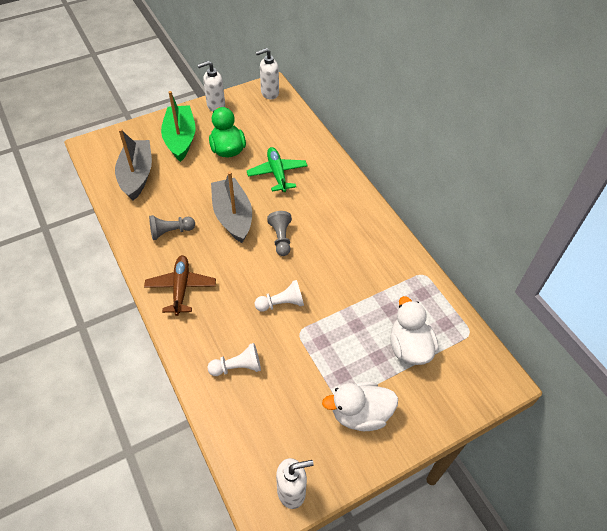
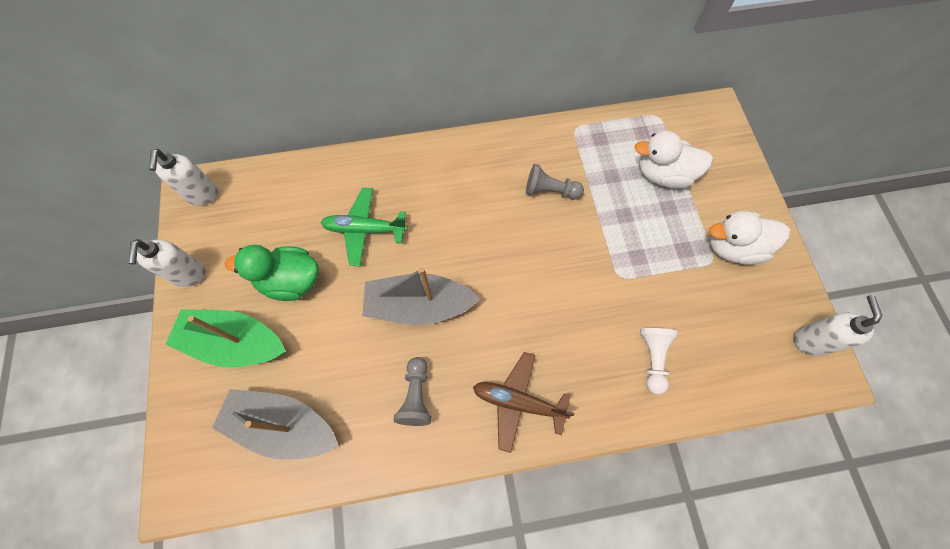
camera: 70 degrees left, 15 degrees up
white pawn [255,280,304,312] -> none
grey pawn [267,211,292,256] -> grey pawn moved to [526,164,584,200]
white duck [322,382,398,431] -> white duck turned 75 degrees clockwise [710,211,790,265]

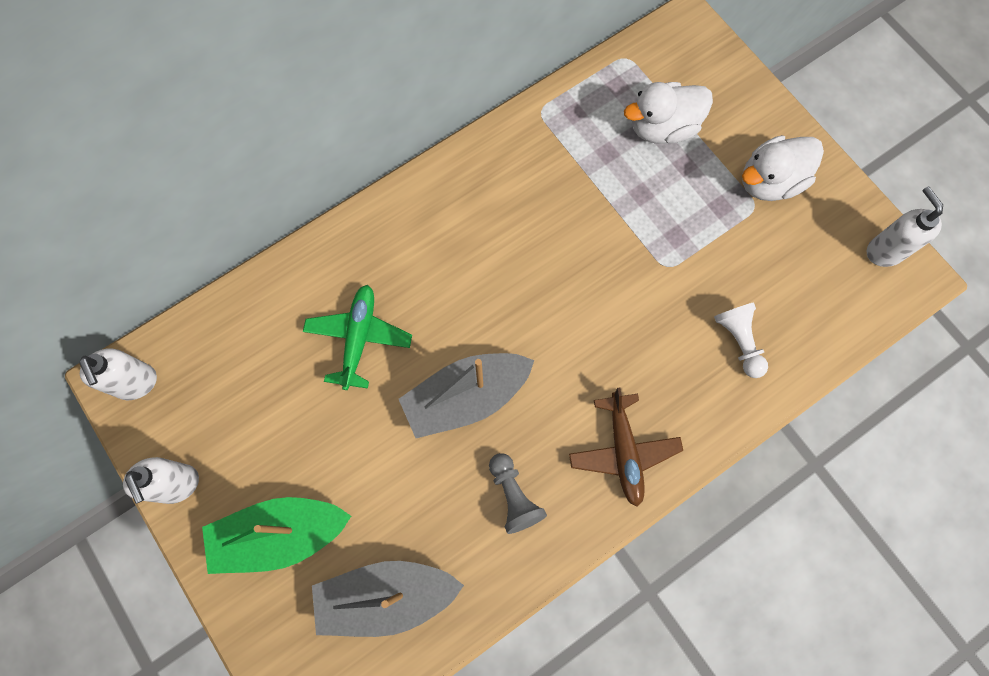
camera: 25 degrees left, 5 degrees up
green duck [225,245,319,301] -> none
green plane [321,188,408,266] -> green plane turned 120 degrees clockwise [303,285,412,390]
brown plane [473,352,574,453] -> brown plane turned 90 degrees counterclockwise [569,387,683,507]
grey pawn [526,164,584,200] -> none

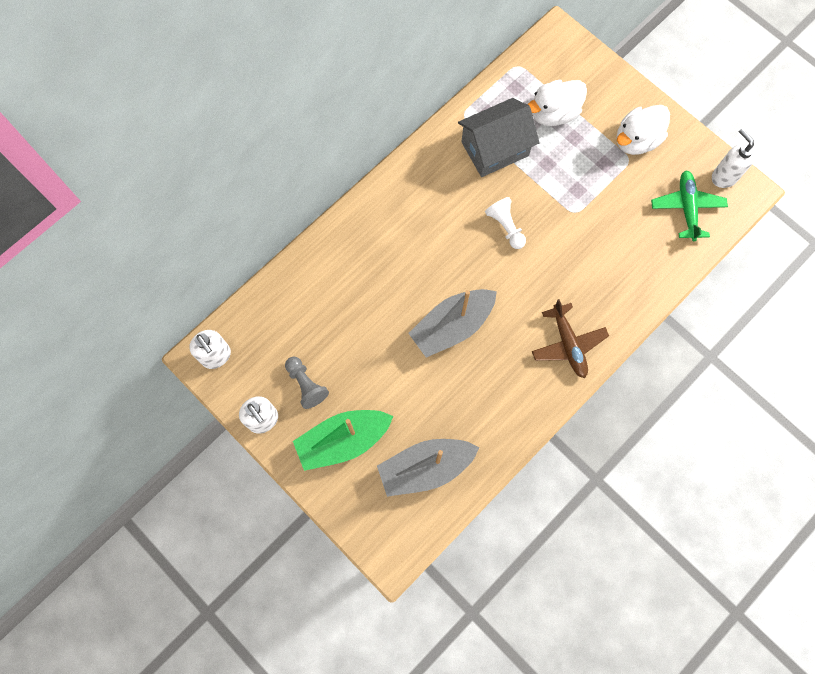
camera: 10 degrees left, 0 degrees up
green plane [303,285,412,390] -> green plane moved to [651,171,728,241]
grey pawn [489,453,547,534] -> grey pawn moved to [285,357,329,409]
white pawn [714,302,768,378] -> white pawn moved to [485,197,526,249]
none -> grey house [458,98,540,177]

